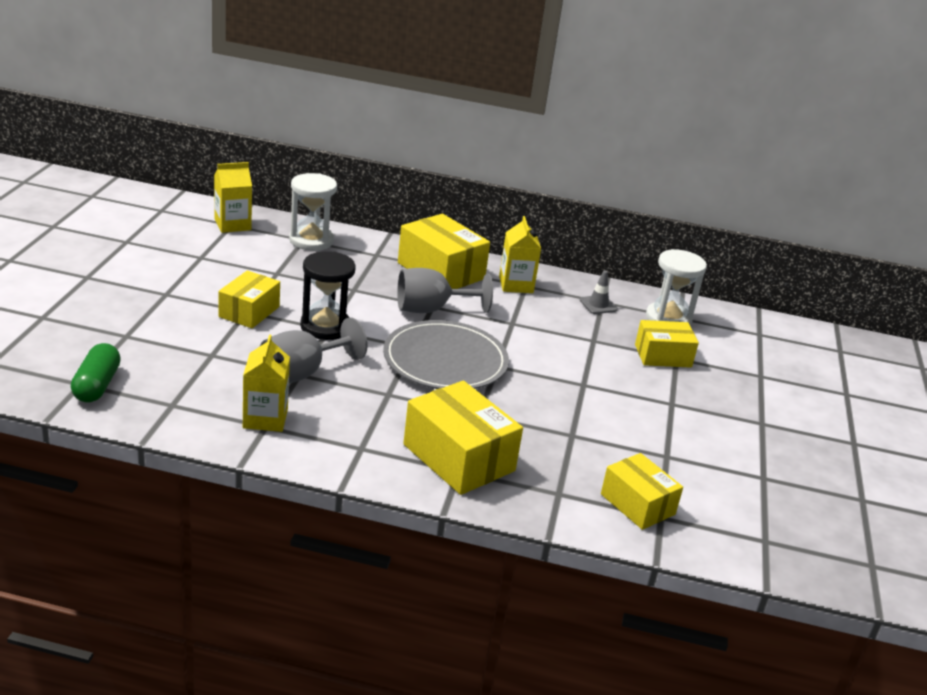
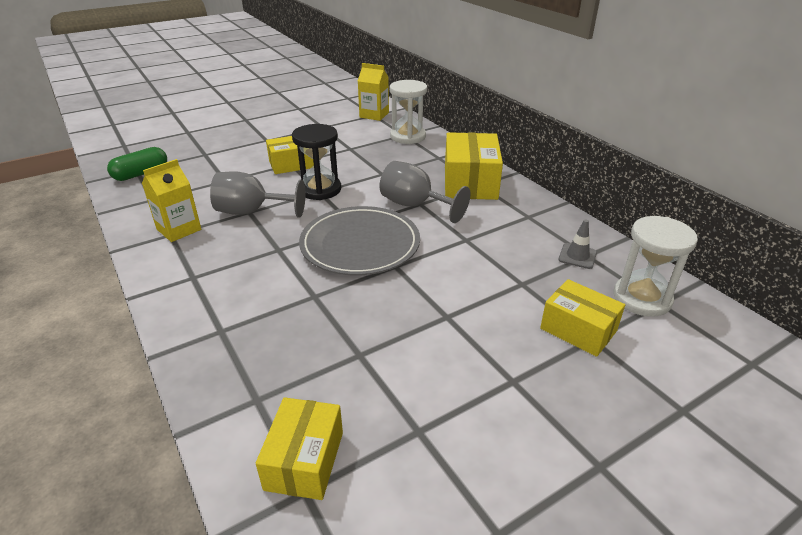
camera: 50 degrees right, 5 degrees up
yellow box [403,381,523,495] -> none
yellow carton [499,216,541,293] -> none

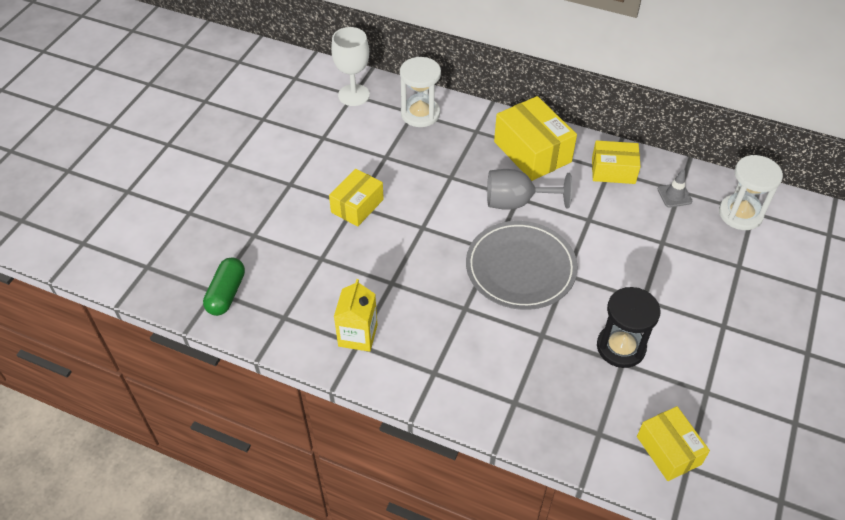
camera: 35 degrees left, 15 degrees up
grey goblet [210,171,305,218] -> none
black hourglass [292,124,341,200] -> black hourglass moved to [597,287,660,368]
yellow carton [358,63,389,121] -> white goblet [331,27,370,106]
yellow box [540,279,625,357] -> yellow box moved to [592,140,641,184]

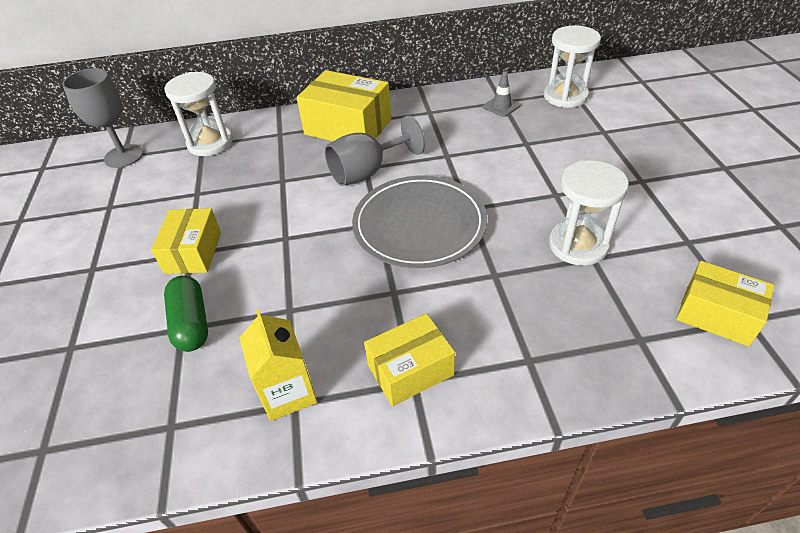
camera: 30 degrees left, 5 degrees down
green capsule [203,257,245,316] -> green capsule moved to [164,276,208,352]
white goblet [331,27,370,106] -> grey goblet [62,68,143,168]
yellow box [592,140,641,184] -> yellow box moved to [364,313,455,406]
black hourglass [597,287,660,368] -> white hourglass [549,160,629,266]

